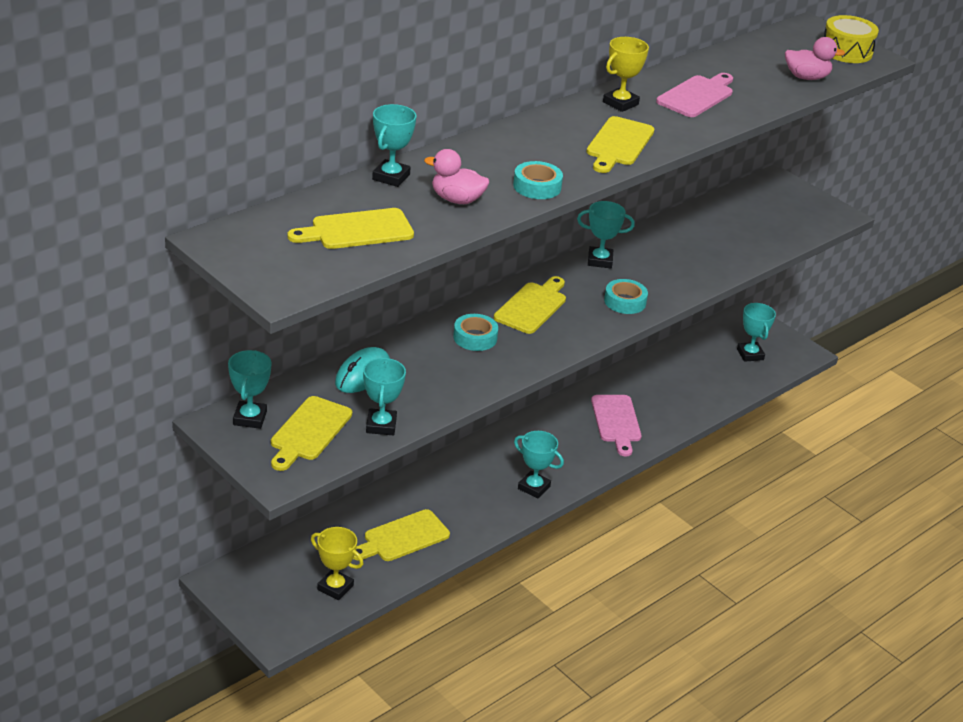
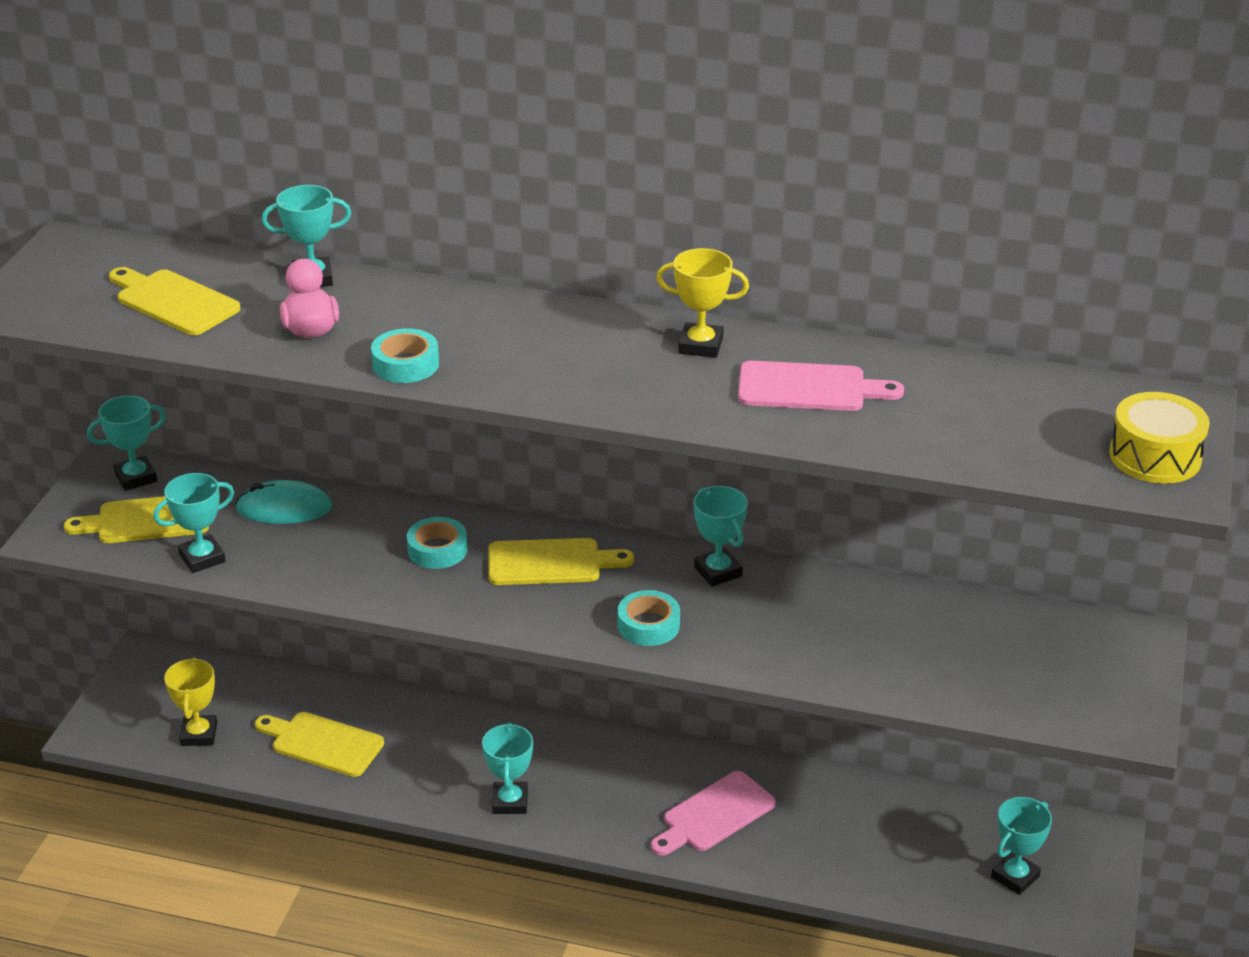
camera: 60 degrees right, 0 degrees up
yellow cutting board [587,116,654,173] -> none
pink duck [785,37,845,80] -> none

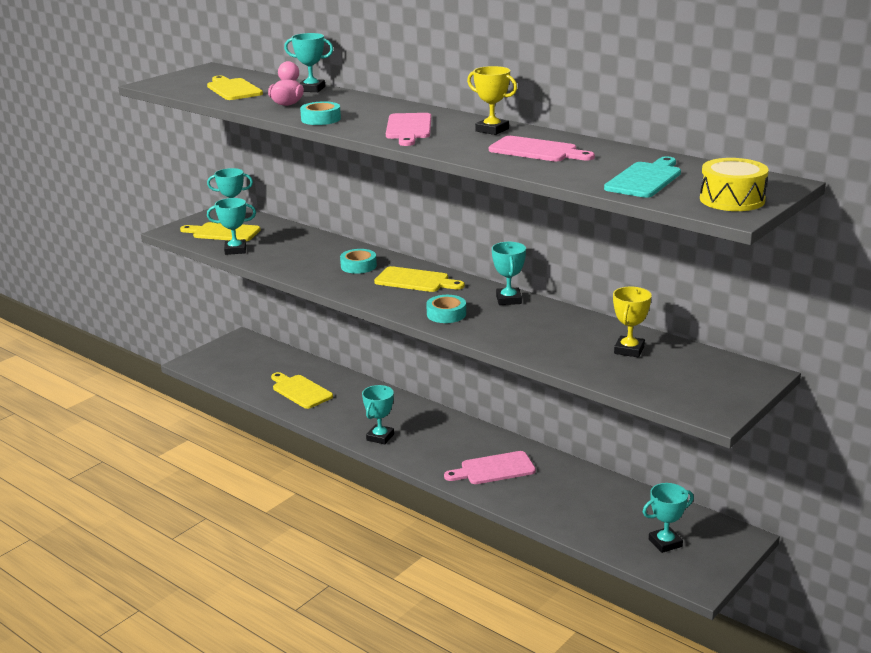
camera: 25 degrees right, 10 degrees down
yellow trophy [164,657,217,746] -> yellow trophy moved to [613,287,652,357]
turquoise mouse [235,480,332,524] -> none
none -> pink cutting board [386,113,431,146]
none -> turquoise cutting board [604,156,681,198]

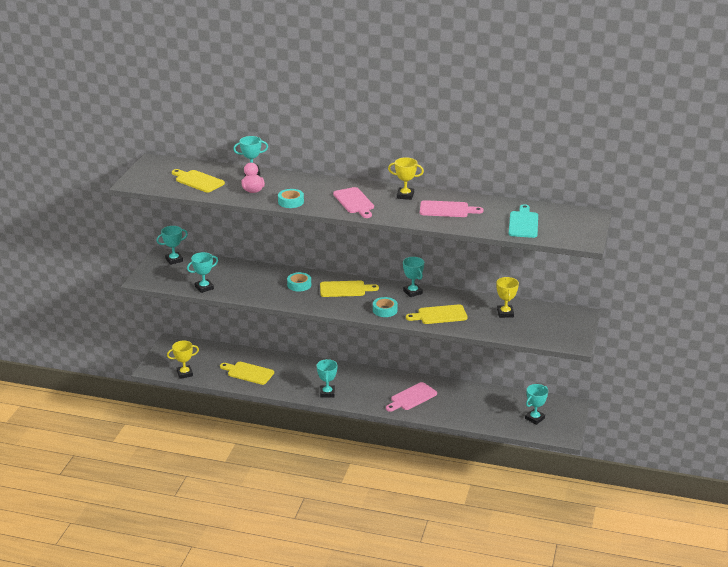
camera: 25 degrees left, 5 degrees up
yellow cutting board [180,222,261,241] -> yellow cutting board moved to [406,304,467,324]
yellow drum [700,158,769,211] -> none
none -> yellow trophy [167,341,199,379]

